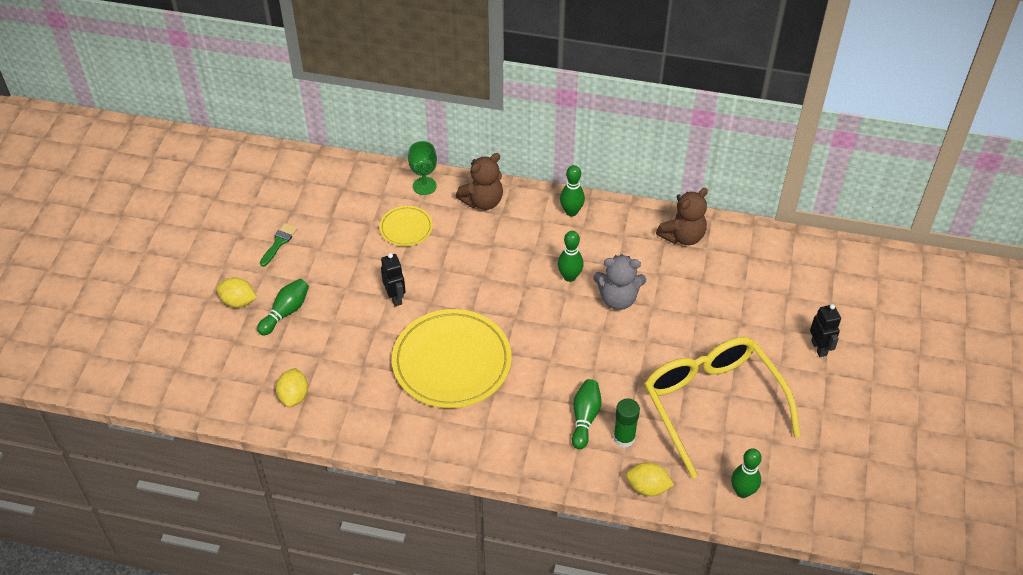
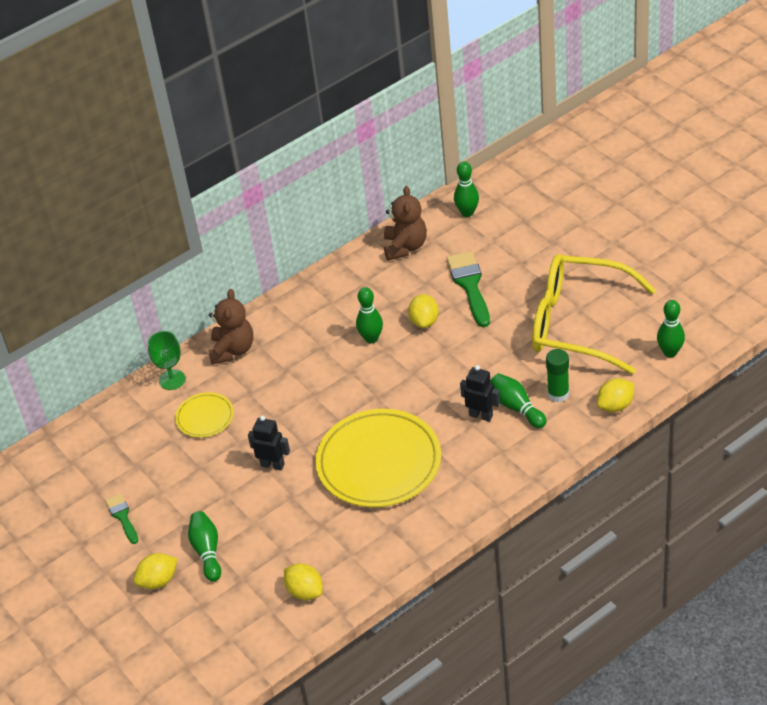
camera: 45 degrees left, 5 degrees down
green bowling pin [560,165,585,216] -> green bowling pin moved to [454,161,479,217]
grey teddy bear [593,254,646,310] -> yellow lemon [408,294,439,328]
black robot [810,304,841,357] -> black robot moved to [460,365,500,422]
none -> green brush [446,251,490,327]

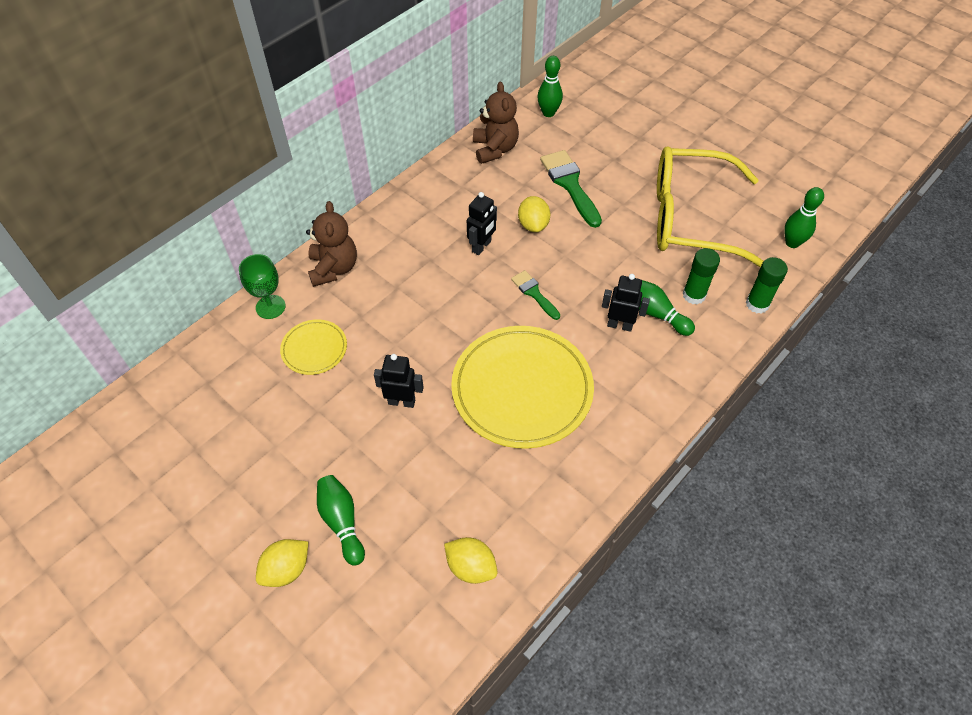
camera: 15 degrees left, 10 degrees up
green brush [105,493,138,544] -> green brush moved to [511,270,560,320]
green bowling pin [356,287,383,344] -> black robot [467,192,497,255]
yellow lemon [597,378,634,412] -> green glue stick [746,257,788,314]

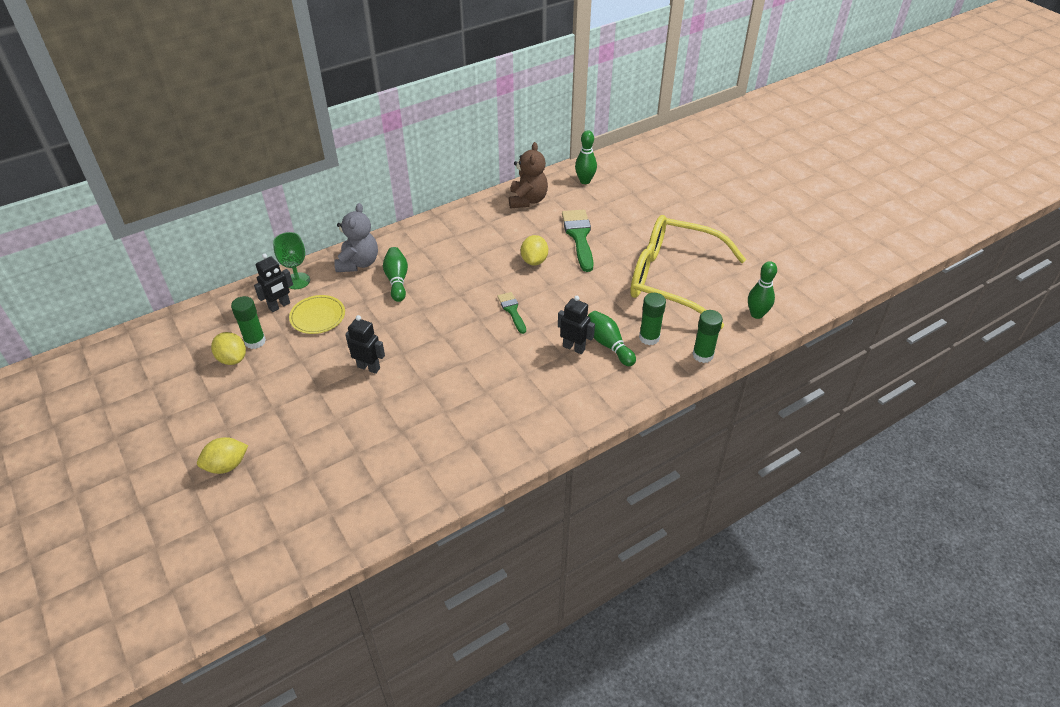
camera: 15 degrees right, 10 degrees down
brown teddy bear [306,201,357,287] -> grey teddy bear [334,203,378,272]
green bowling pin [317,475,365,566] -> green bowling pin moved to [383,247,408,302]
yellow lemon [444,537,497,584] -> yellow lemon moved to [211,332,246,365]
yellow plate [451,326,594,449] -> none
black robot [467,192,497,255] -> black robot moved to [254,254,293,312]
none -> green glue stick [231,296,266,349]

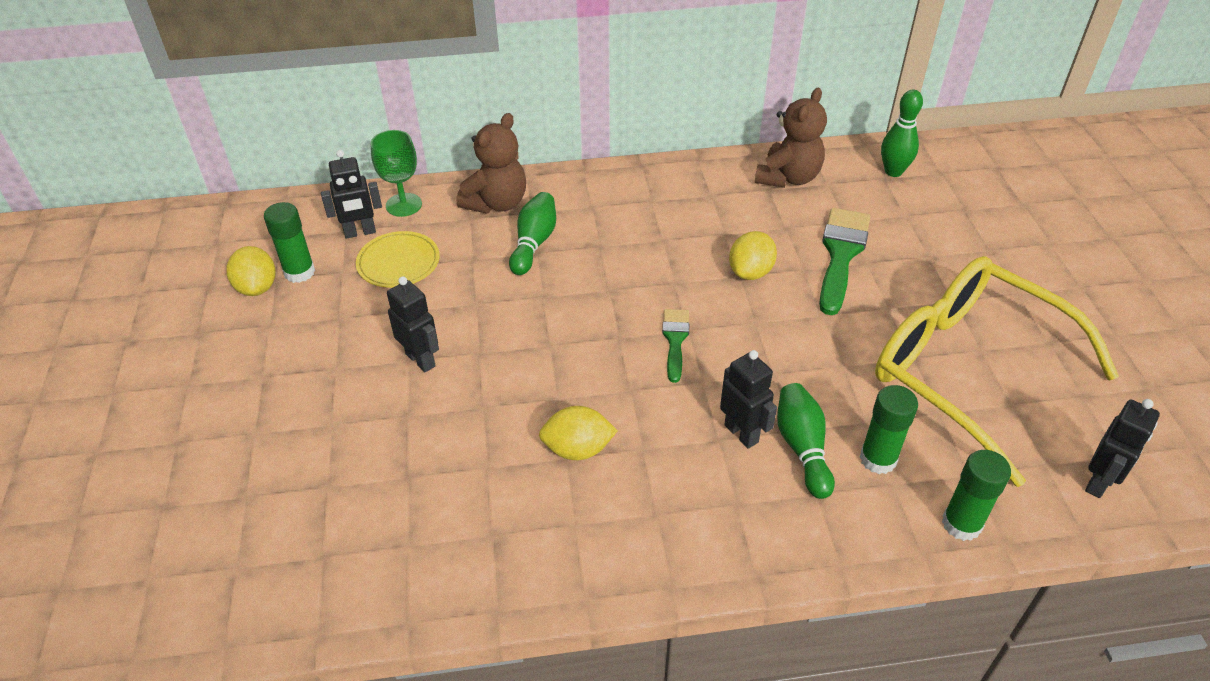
camera: 25 degrees right, 0 degrees up
yellow lemon [197,437,248,474] -> yellow lemon moved to [539,406,618,460]
grey teddy bear [334,203,378,272] -> brown teddy bear [456,113,526,214]
green bowling pin [748,261,777,319] -> black robot [1085,399,1160,498]

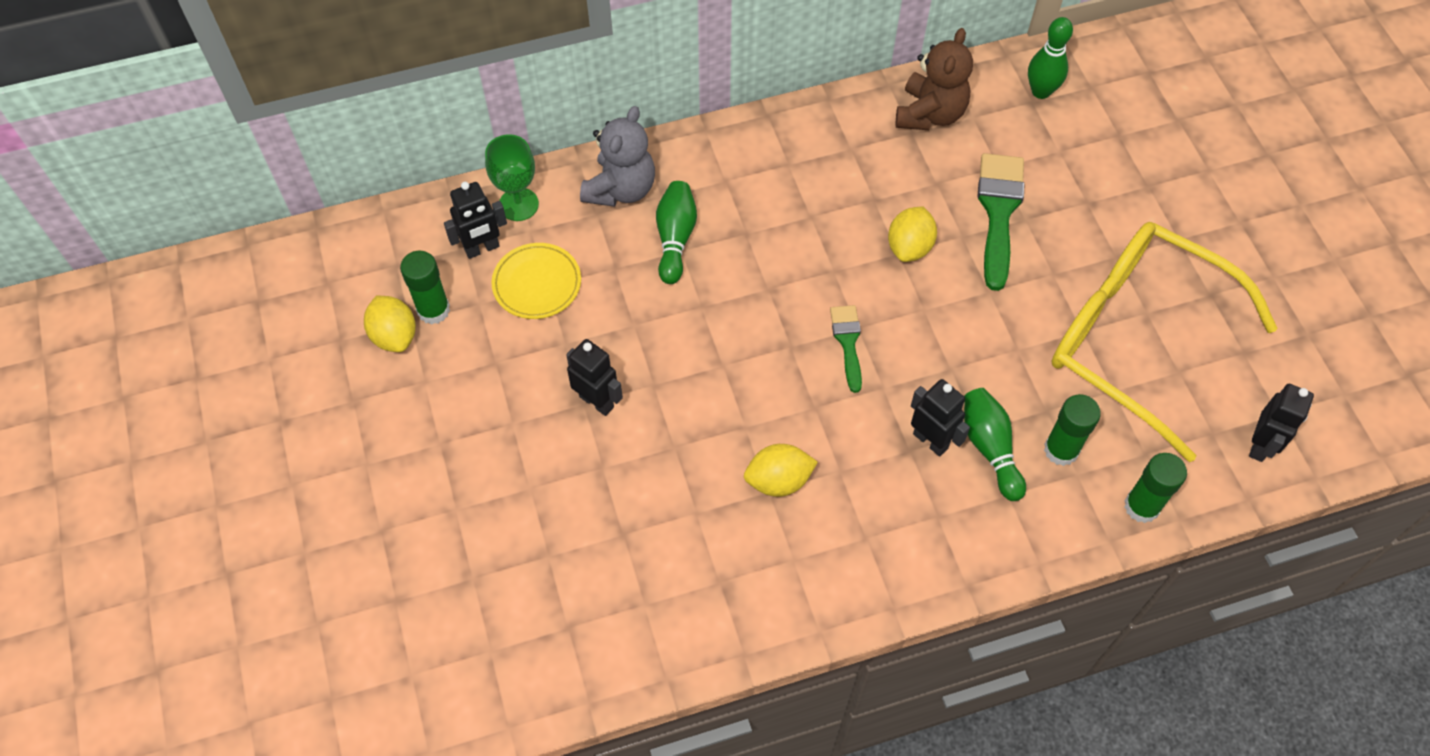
camera: 10 degrees left, 15 degrees up
brown teddy bear [456,113,526,214] -> grey teddy bear [580,106,655,207]

